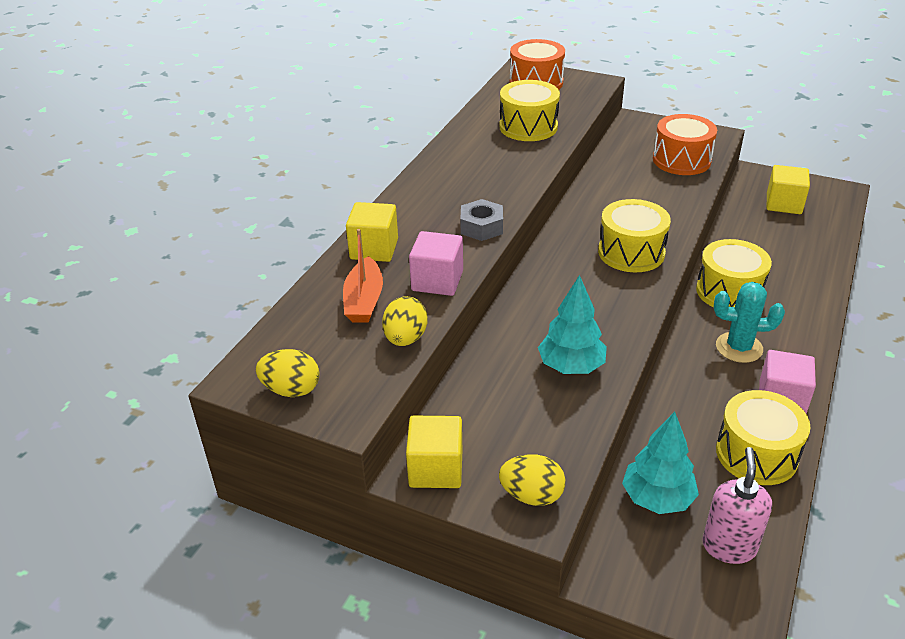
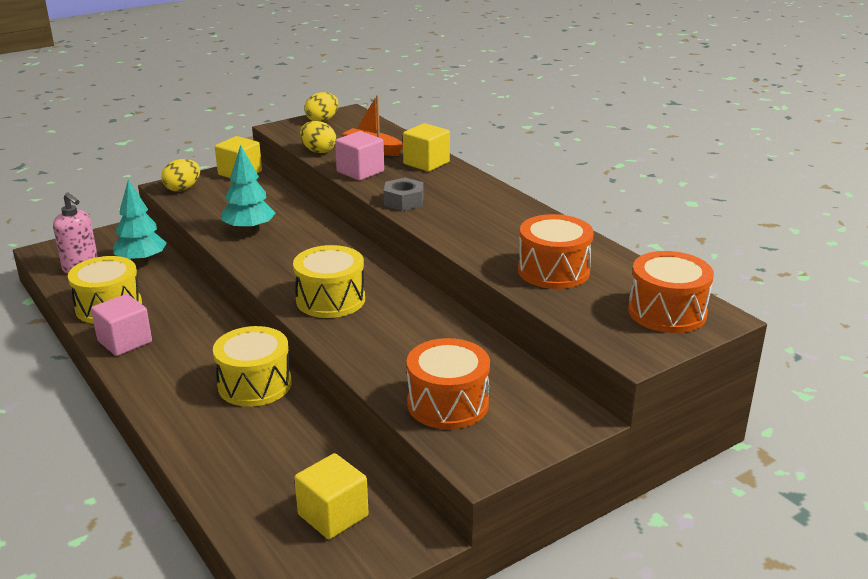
camera: 120 degrees right, 10 degrees down
yellow drum [499,80,560,141] -> orange drum [518,214,594,289]
turquoise cactus [714,282,785,363] -> none

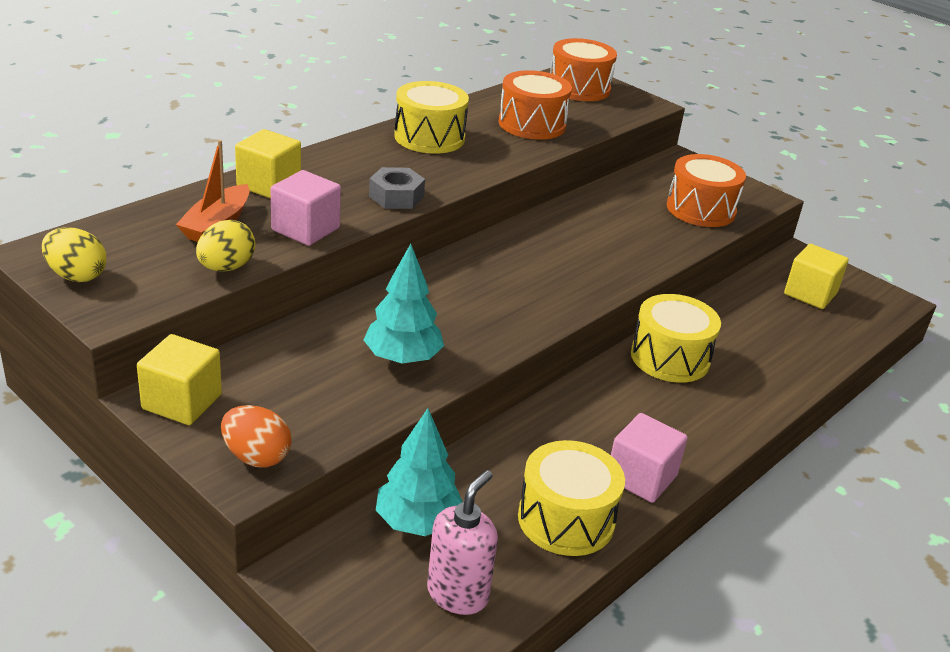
camera: 105 degrees left, 5 degrees up
yellow egg [161,159,200,192] -> orange egg [221,405,292,467]
yellow drum [293,245,365,318] -> yellow drum moved to [394,81,469,154]

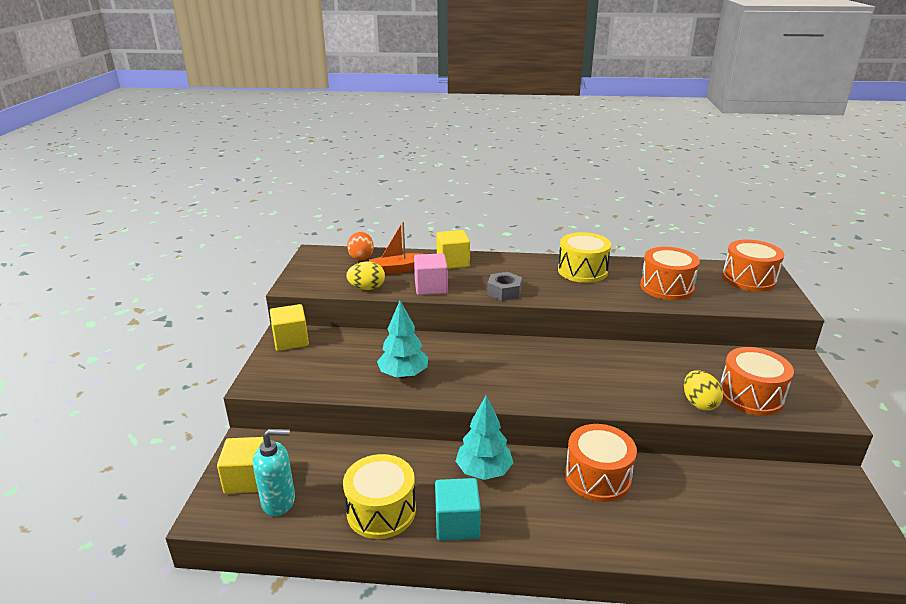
camera: 55 degrees right, 5 degrees down
yellow egg [42,227,106,282] -> yellow egg moved to [684,370,723,411]
orange egg [221,405,292,467] -> orange egg moved to [347,231,374,260]
turquoise tree [376,408,463,536] -> turquoise tree moved to [456,395,513,480]
pink soap dispenser [427,470,498,615] -> turquoise soap dispenser [253,429,295,516]
pink cube [611,413,688,503] -> turquoise cube [435,478,481,541]
yellow drum [631,294,721,383] -> orange drum [565,424,637,502]
yellow cube [784,244,849,309] -> yellow cube moved to [217,437,264,494]

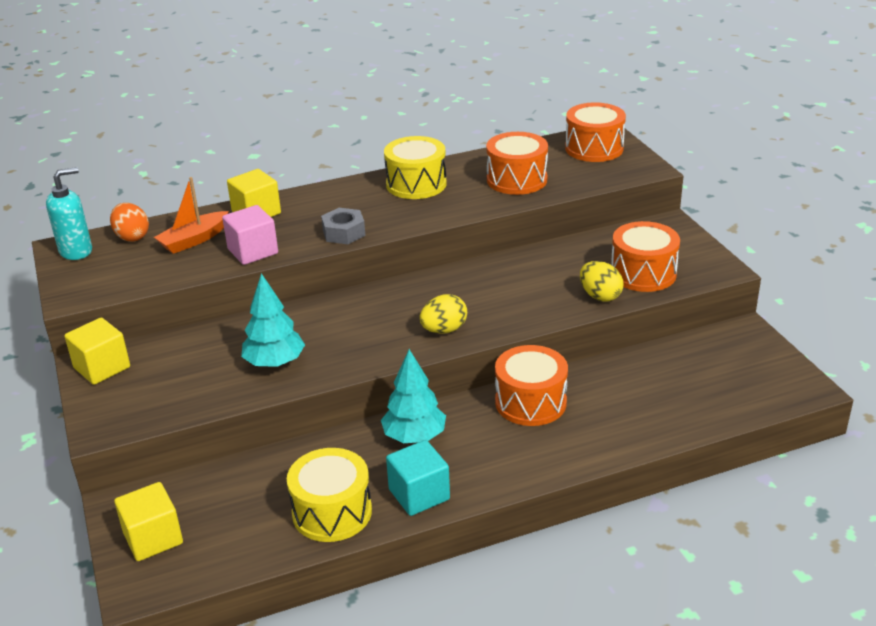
camera: 25 degrees left, 5 degrees up
turquoise soap dispenser [253,429,295,516] -> turquoise soap dispenser moved to [46,167,92,260]
yellow egg [346,261,385,290] -> yellow egg moved to [420,294,467,334]

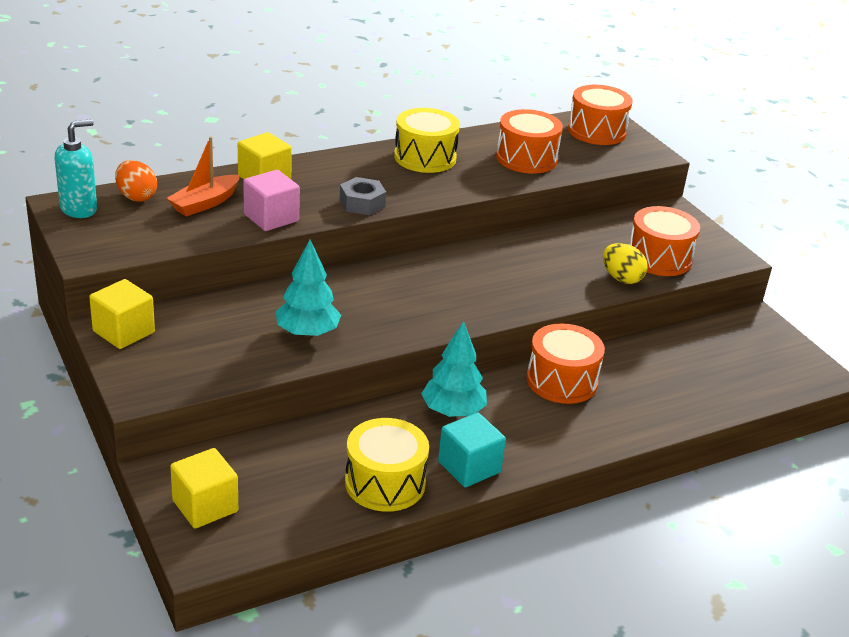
camera: 10 degrees left, 0 degrees up
yellow egg [420,294,467,334] -> none

